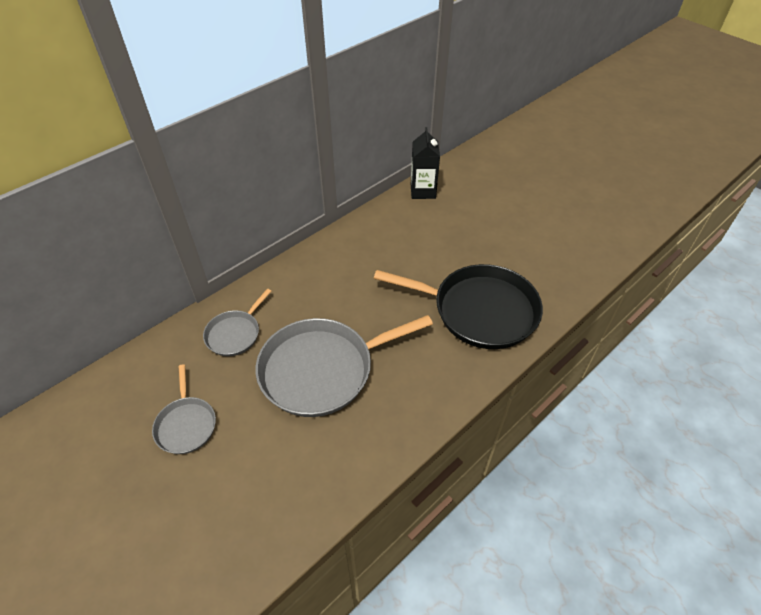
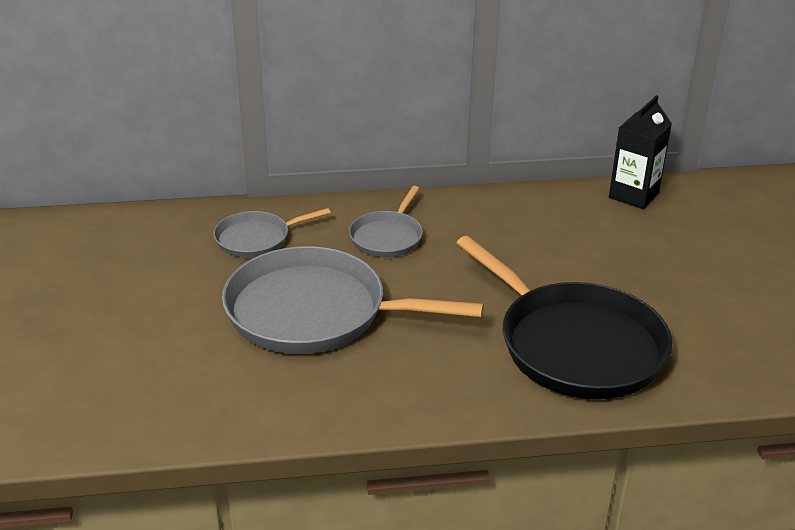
camera: 35 degrees right, 15 degrees down
grey pan [152,365,216,454] -> grey pan moved to [349,186,423,257]

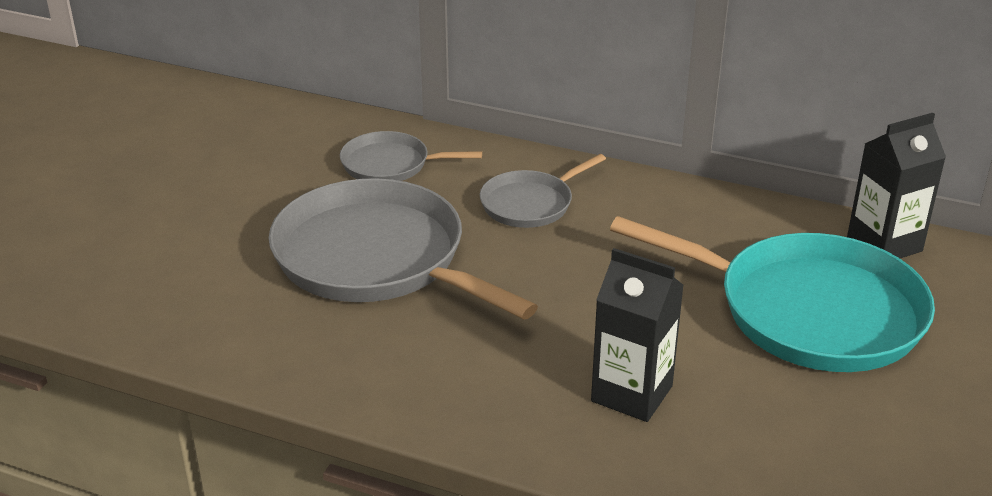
camera: 30 degrees right, 0 degrees up
black pan [456,236,673,399] -> black carton [591,248,684,422]
none -> turquoise pan [610,216,935,372]

